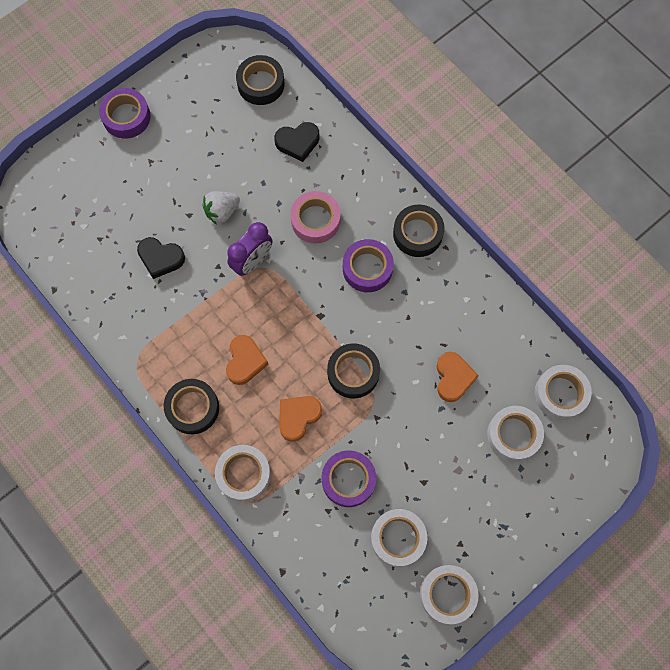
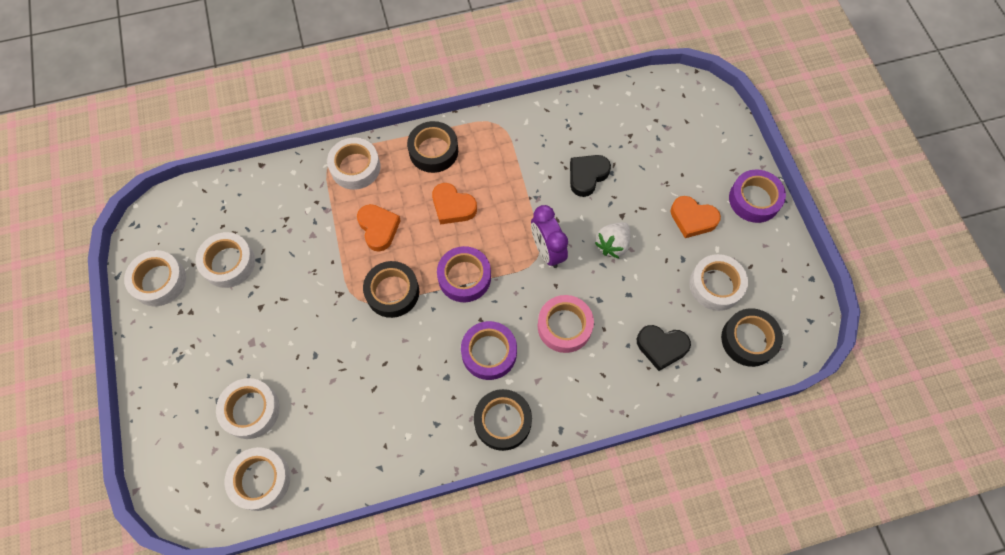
camera: 115 degrees right, 5 degrees down
white strawberry [202,191,240,225] -> white strawberry turned 135 degrees counterclockwise [595,222,630,259]
black heart [274,122,320,162] -> black heart turned 90 degrees counterclockwise [637,325,691,371]
purple tape [322,451,376,507] -> purple tape moved to [437,246,491,302]
orange heart [436,352,479,402] -> orange heart moved to [670,196,721,238]
none -> white tape [689,254,748,311]

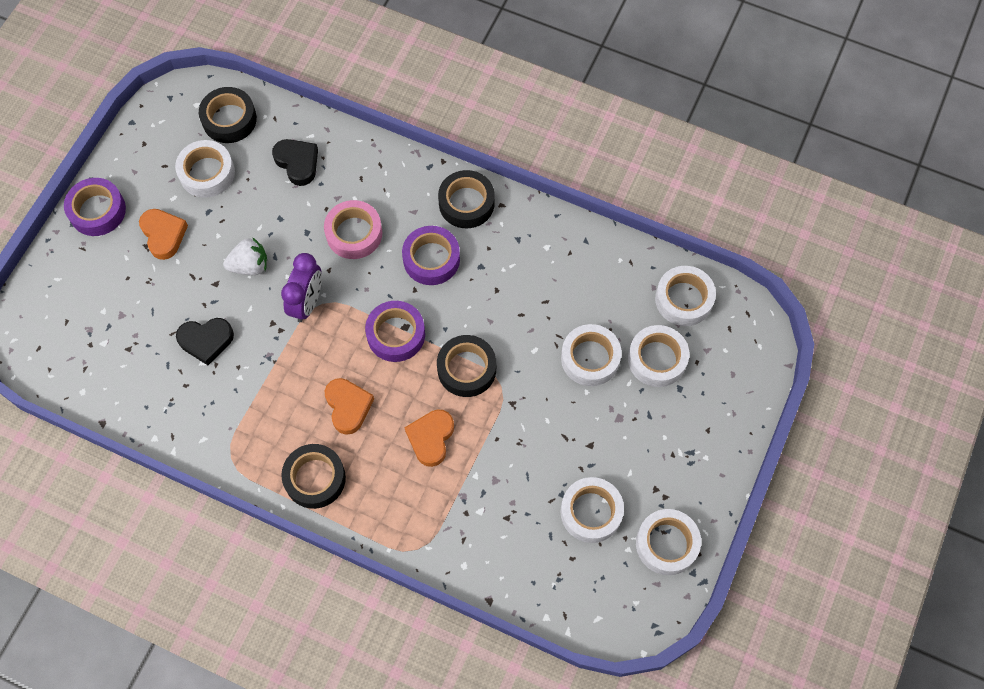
camera: 140 degrees left, 0 degrees up
white tape [327,137,380,190] -> white tape moved to [561,324,621,386]

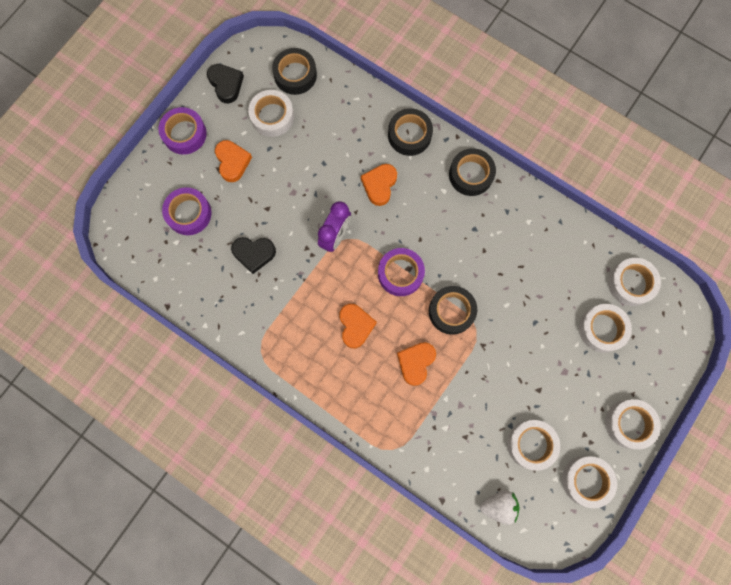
camera: 10 degrees right, 10 degrees up
white strawberry [223,237,267,275] -> white strawberry moved to [480,490,520,525]
black heart [272,139,318,186] -> black heart moved to [207,64,244,104]
black tape [281,444,346,509] -> black tape moved to [388,108,433,156]
pink tape [324,200,383,259] -> orange heart [361,164,397,206]
purple tape [402,226,460,285] -> purple tape moved to [162,187,212,235]
white tape [561,324,621,386] -> white tape moved to [605,399,661,449]

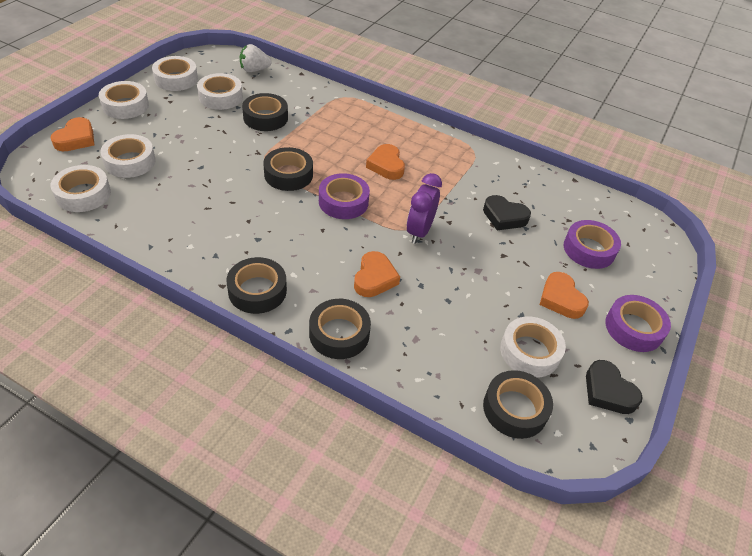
camera: 170 degrees right, 30 degrees down
black heart [231,237,276,274] -> black heart turned 150 degrees counterclockwise [483,195,531,230]
orange heart [397,342,436,386] -> orange heart moved to [51,117,94,151]
none -> black tape [242,93,288,131]

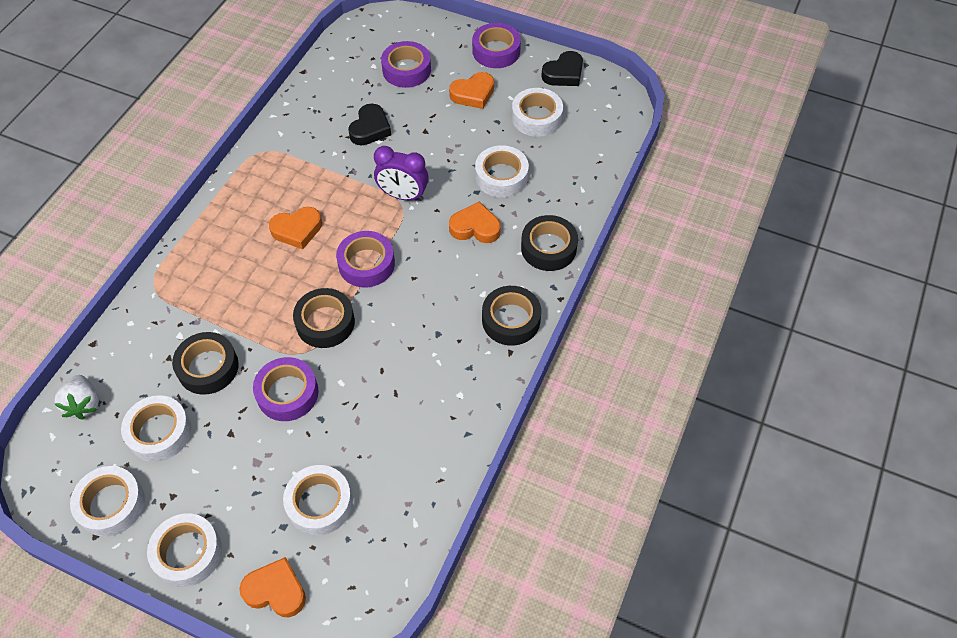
camera: 90 degrees left, 10 degrees up
white tape [51,165,111,212] -> white tape moved to [475,145,529,197]
black tape [483,370,553,439] -> none
none -> purple tape [253,357,319,421]

